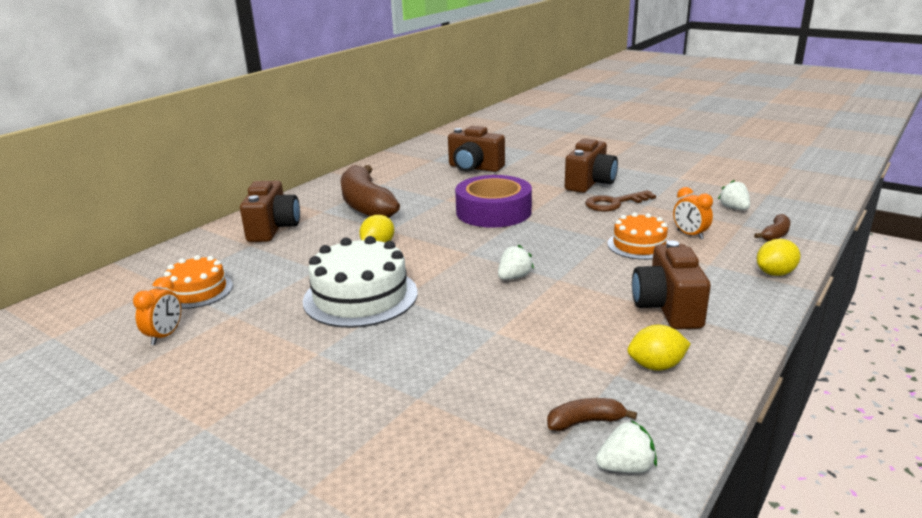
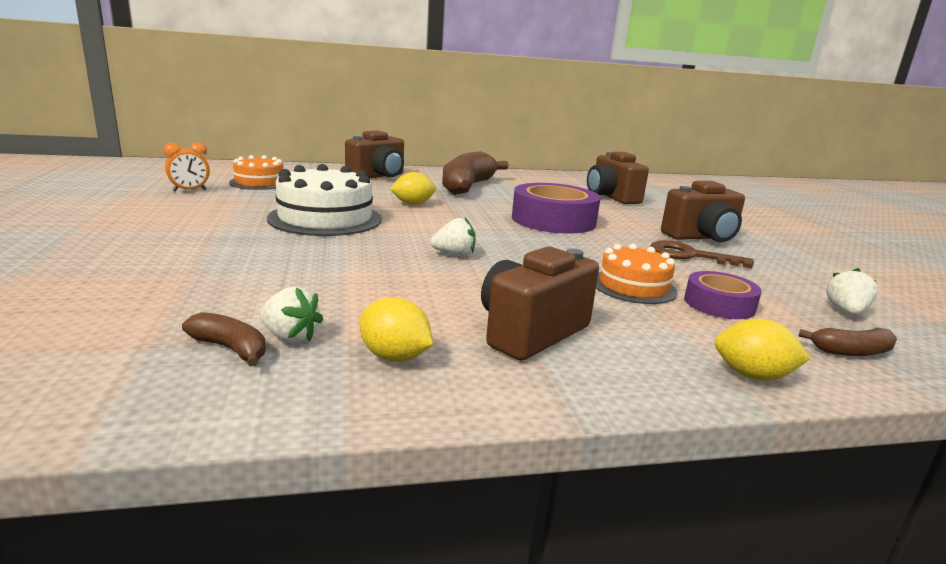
camera: 40 degrees right, 5 degrees down
white strawberry [596,420,657,473] -> white strawberry moved to [260,287,323,343]
orange clock [673,187,713,239] -> purple tape [684,271,762,319]

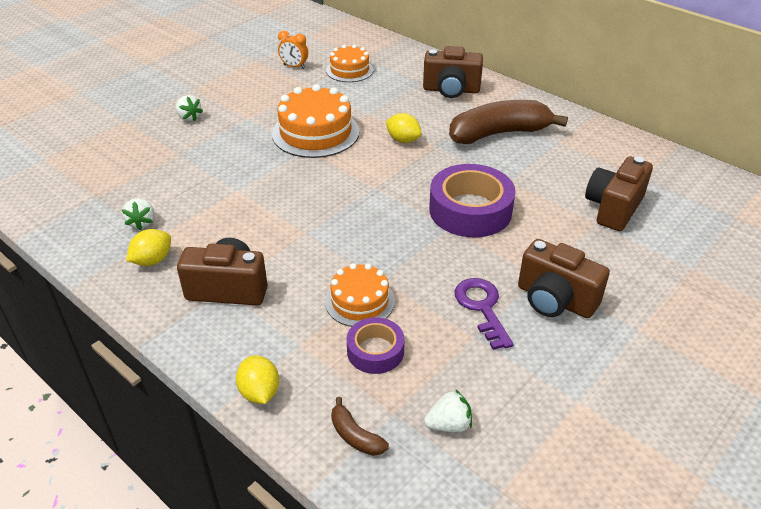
camera: 55 degrees right, 20 degrees up
brown banana [182,312,266,366] -> none
white cake [267,164,382,236] -> orange cake [272,84,359,158]
yellow lemon [360,297,433,361] -> yellow lemon turned 45 degrees clockwise [126,229,171,266]
white strawberry [430,218,476,256] -> white strawberry moved to [176,95,203,121]
brown key [650,240,754,268] -> purple key [455,278,514,350]

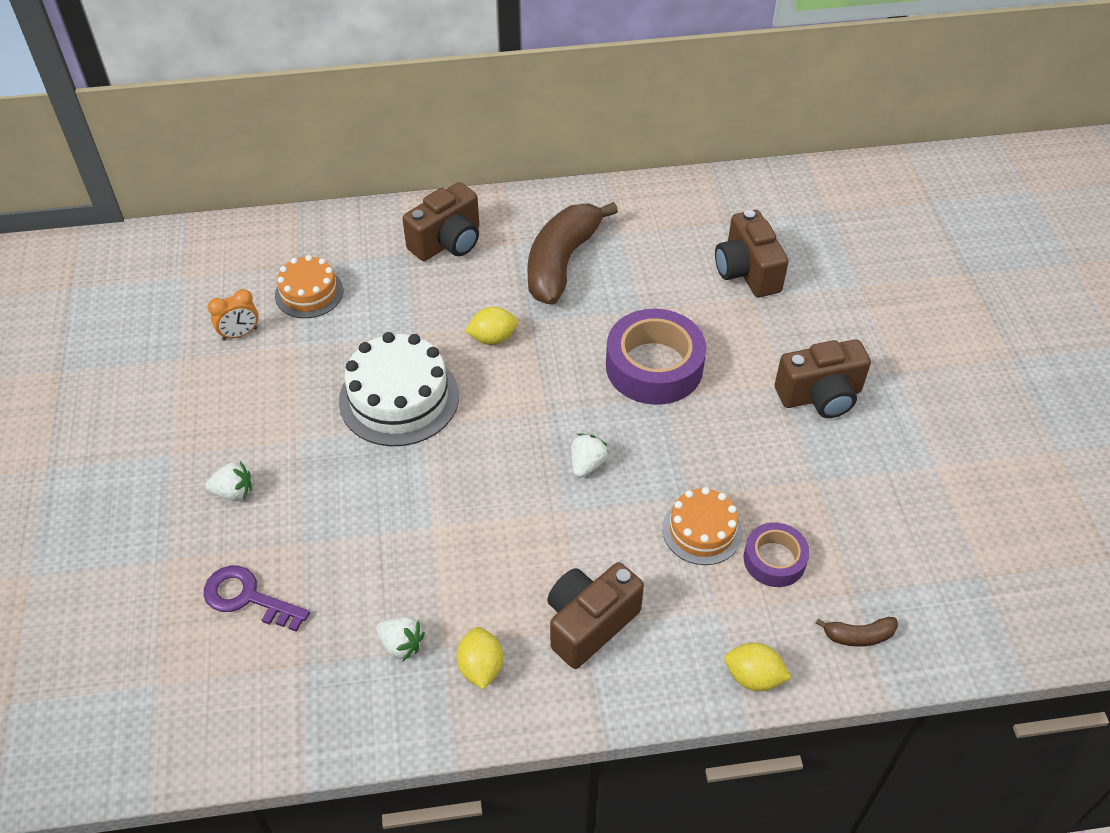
camera: 50 degrees left, 10 degrees up
orange cake [272,84,359,158] -> white cake [339,332,459,446]
white strawberry [424,389,472,432] -> white strawberry moved to [571,433,609,477]
purple key [455,278,514,350] -> purple key moved to [204,566,310,632]

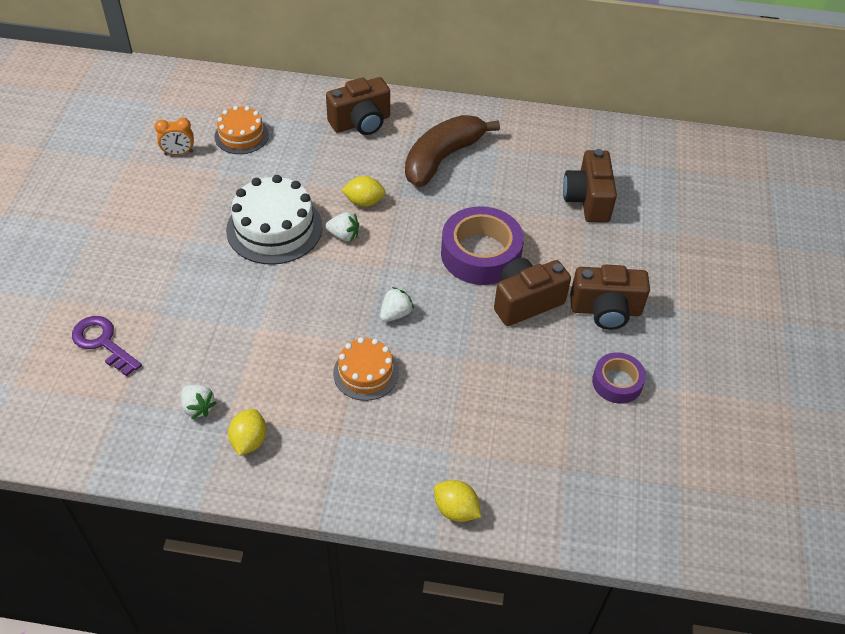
camera: 15 degrees right, 0 degrees up
white strawberry [206,461,252,501] -> white strawberry moved to [326,212,359,241]
brown camera [547,562,644,669] -> brown camera moved to [494,258,571,326]
orange cake [662,487,742,565] -> orange cake moved to [333,337,399,401]
purple tape [744,522,810,587] -> purple tape moved to [592,352,646,404]
brown banana [815,617,898,647] -> none

